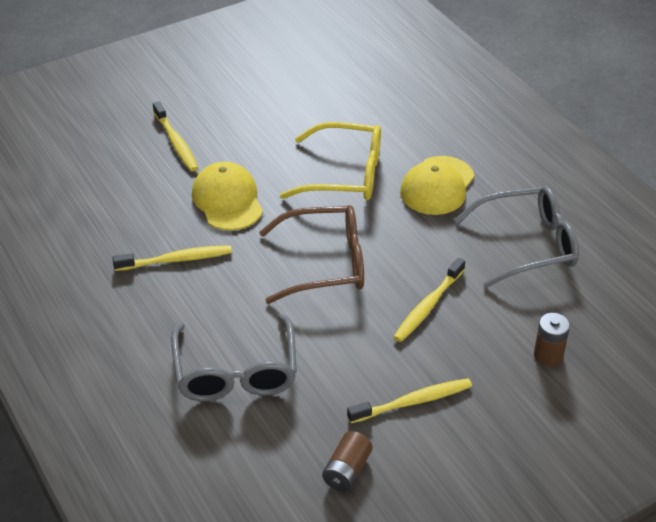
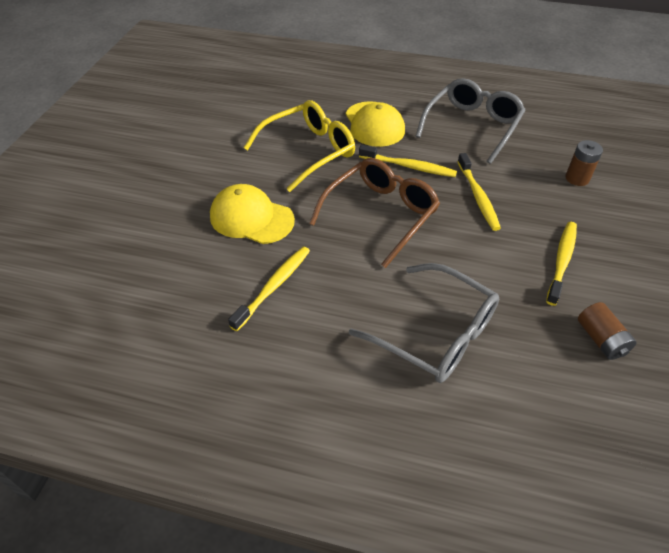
camera: 45 degrees left, 5 degrees up
yellow toothbrush [153,101,198,171] -> yellow toothbrush moved to [359,145,457,177]

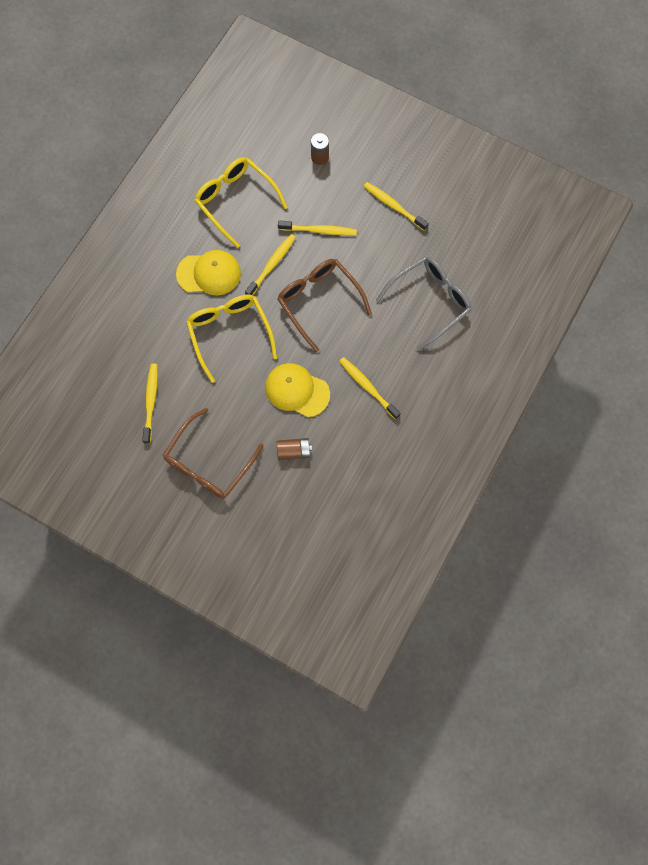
camera: 75 degrees left, 25 degrees up
yellow cap [210,184,295,244] -> yellow cap turned 75 degrees clockwise [265,363,330,417]
grey glasses [415,78,525,164] -> yellow glasses [194,157,288,248]
brown battery [578,302,637,360] -> brown battery moved to [277,438,312,460]
none -> yellow toothbrush [142,364,158,444]
none -> brown glasses [163,408,264,499]

